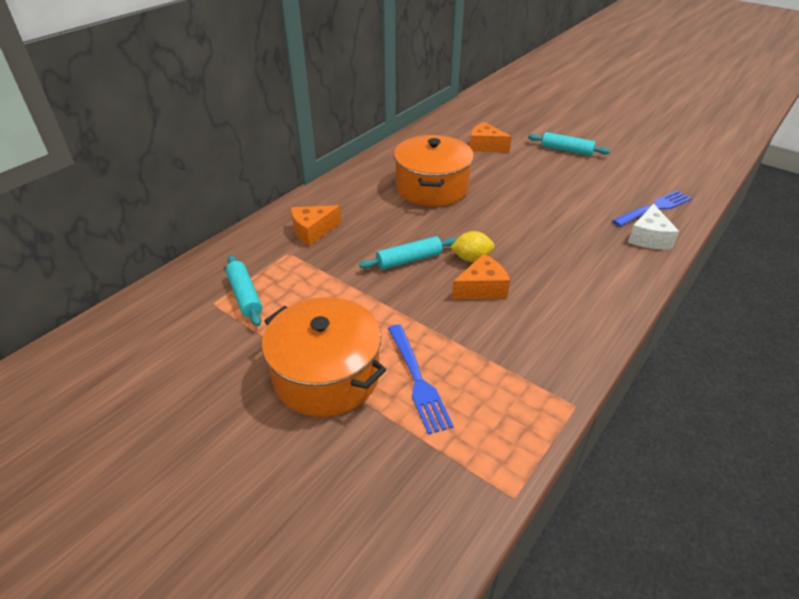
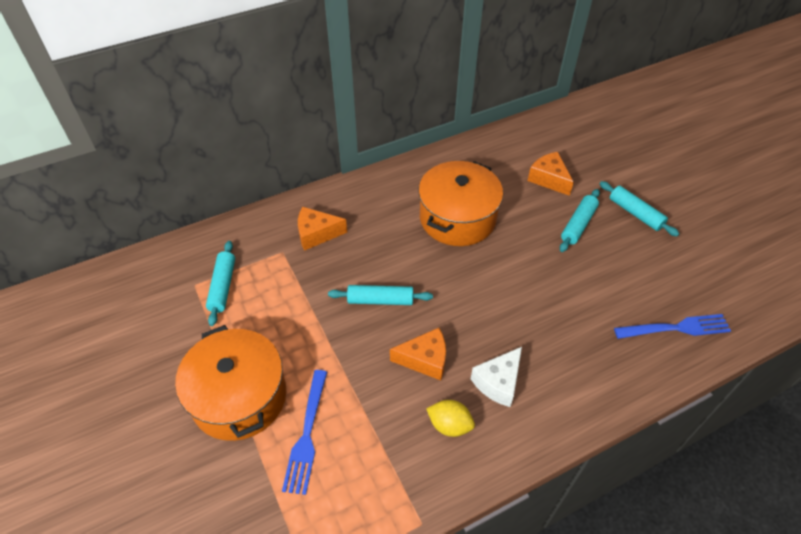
camera: 25 degrees right, 10 degrees up
yellow lemon [450,231,495,262] -> yellow lemon moved to [426,400,475,437]
white cheese [628,204,679,249] -> white cheese moved to [471,347,522,407]
none -> turquoise rolling pin [560,189,600,252]

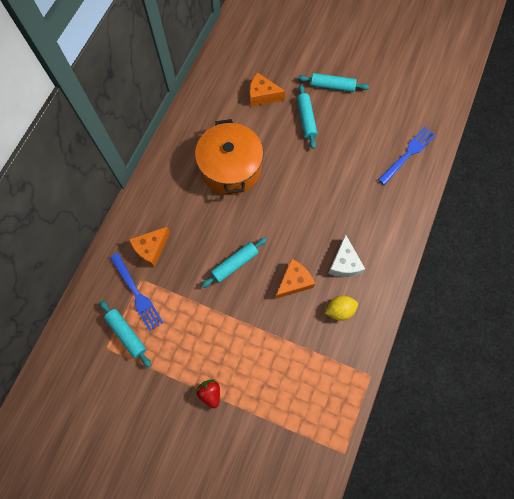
camera: 40 degrees left, 20 degrees up
orange pot [175,325,286,441] -> red strawberry [196,379,220,408]
blue fork [282,370,327,495] -> blue fork moved to [110,253,163,331]

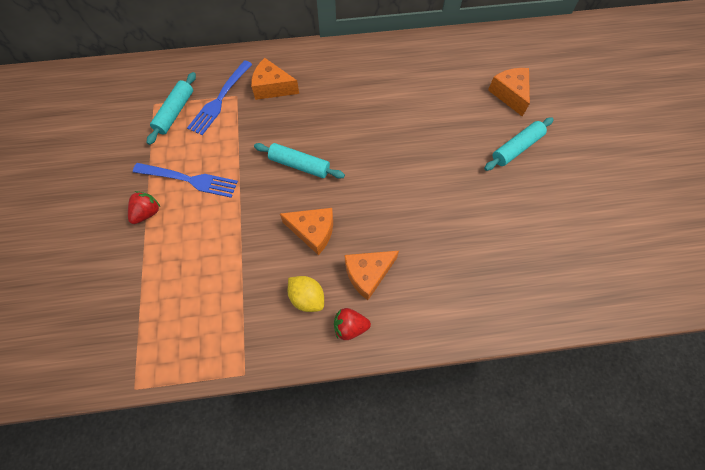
camera: 60 degrees right, 5 degrees down
orange pot [195,119,263,195] -> none
turquoise rolling pin [298,73,369,92] -> none
white cheese [328,235,365,277] -> orange cheese [345,251,399,300]
blue fork [378,127,436,185] -> blue fork moved to [133,163,238,198]
none -> red strawberry [334,308,371,340]

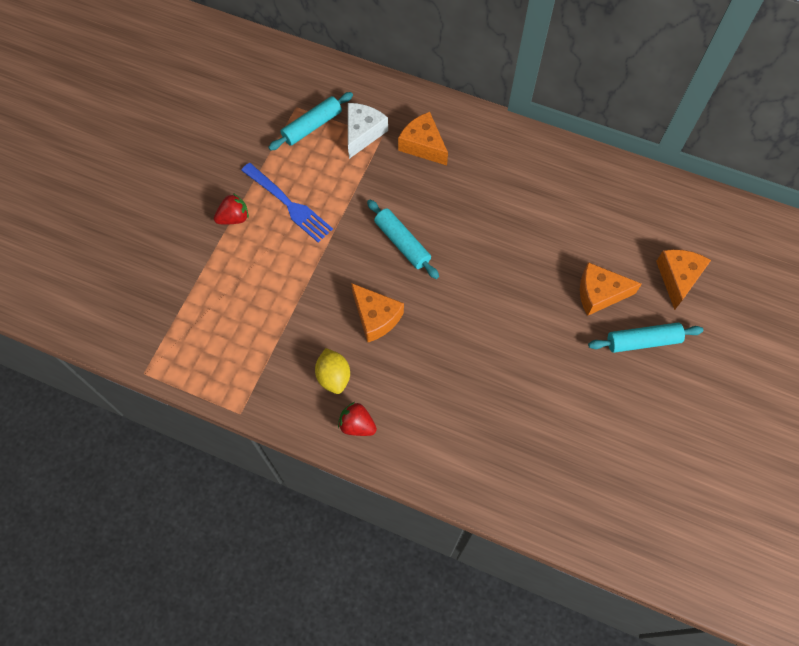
camera: 30 degrees right, 0 degrees up
blue fork [187,60,252,135] -> white cheese [348,103,388,159]
orange cheese [345,251,399,300] -> orange cheese moved to [580,262,642,316]

